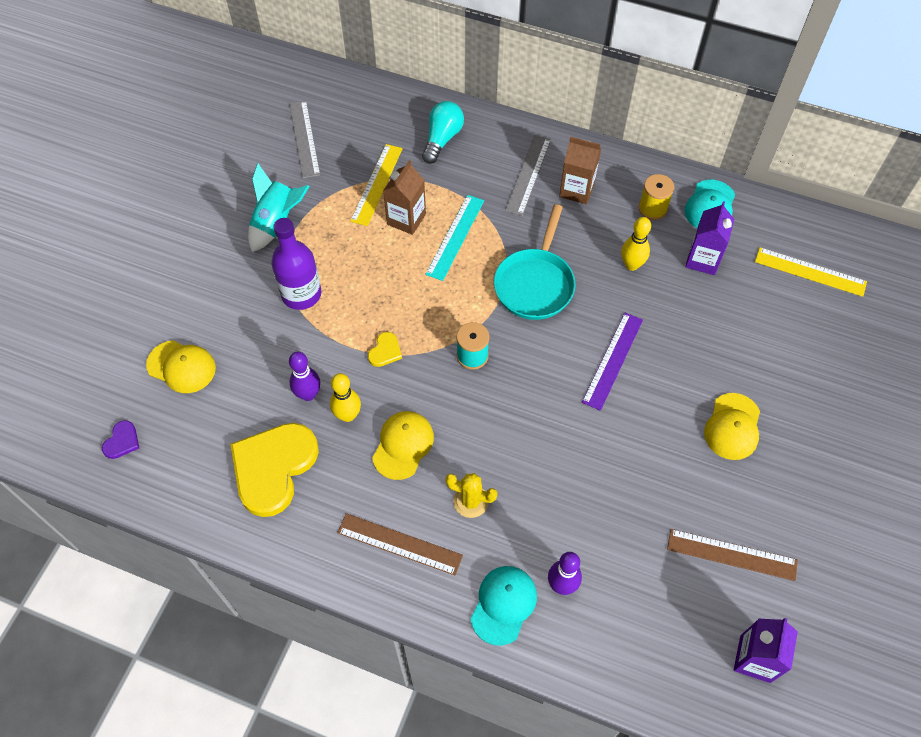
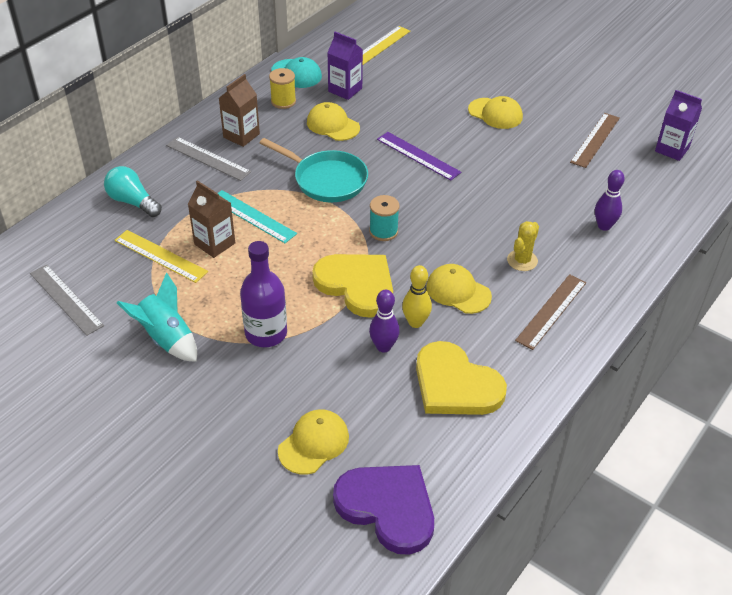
camera: 75 degrees left, 15 degrees down
purple heart [102,420,139,459] -> purple heart [333,465,434,555], size x2.39
grey ruler [289,100,320,178] -> grey ruler turned 45 degrees clockwise [30,264,104,336]
yellow heart [368,332,402,367] -> yellow heart [312,254,393,318], size x2.39
turquoise cap [471,566,537,645] -> none
yellow bowling pin [621,217,651,271] -> yellow cap [307,102,360,141]

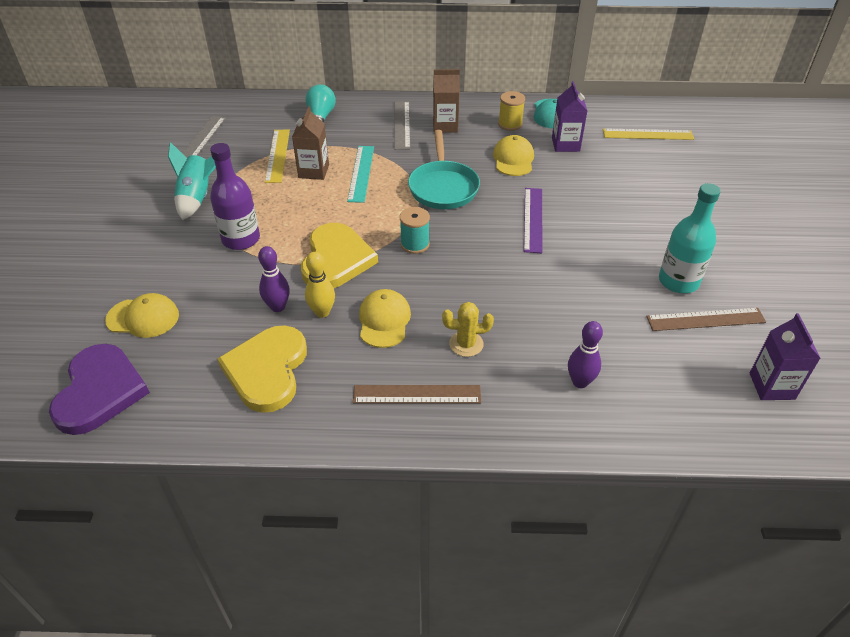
camera: 55 degrees right, 0 degrees up
yellow cap [468,96,523,129] -> none
none -> turquoise bottle [659,183,721,293]

